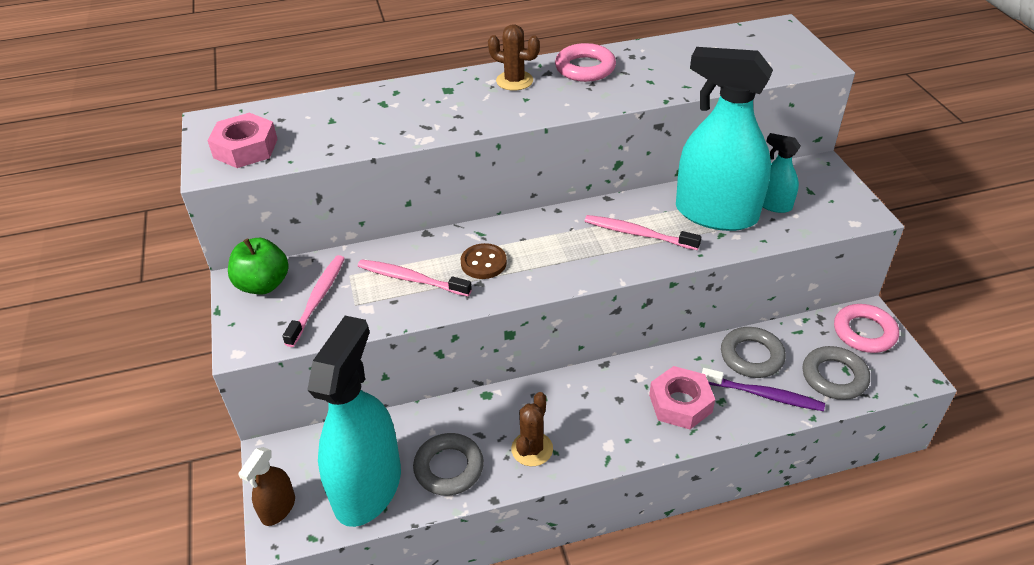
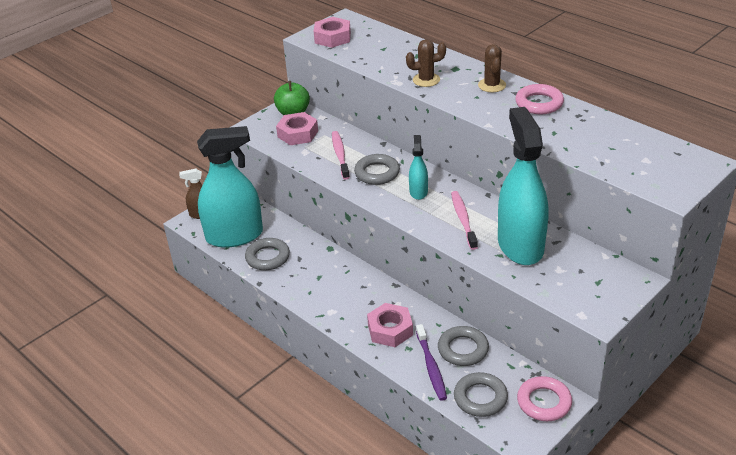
camera: 60 degrees right, 5 degrees down
pink toothbrush [282,255,345,347] -> pink nut [276,112,318,145]
brown button [461,243,507,279] -> grey ring [354,154,400,185]
brown cactus [511,392,553,466] -> brown cactus moved to [406,39,446,87]
turquoise spray bottle [763,133,801,213] -> turquoise spray bottle moved to [409,135,428,200]

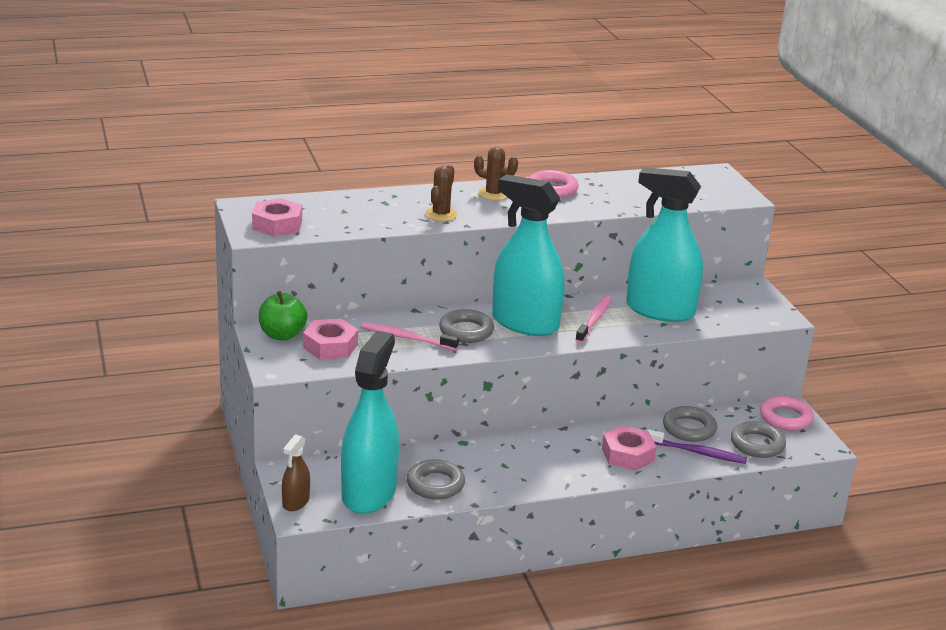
camera: 65 degrees left, 10 degrees down
turquoise spray bottle [409,135,428,200] -> turquoise spray bottle [492,174,565,336], size x2.21
pink toothbrush [451,191,478,250] -> pink toothbrush turned 90 degrees clockwise [575,295,612,343]

